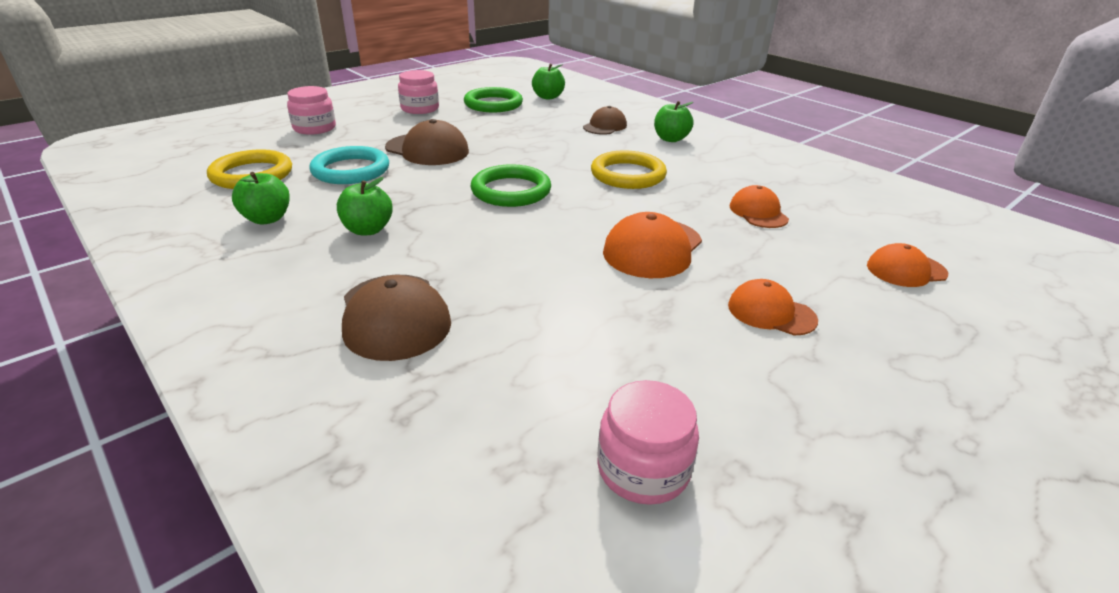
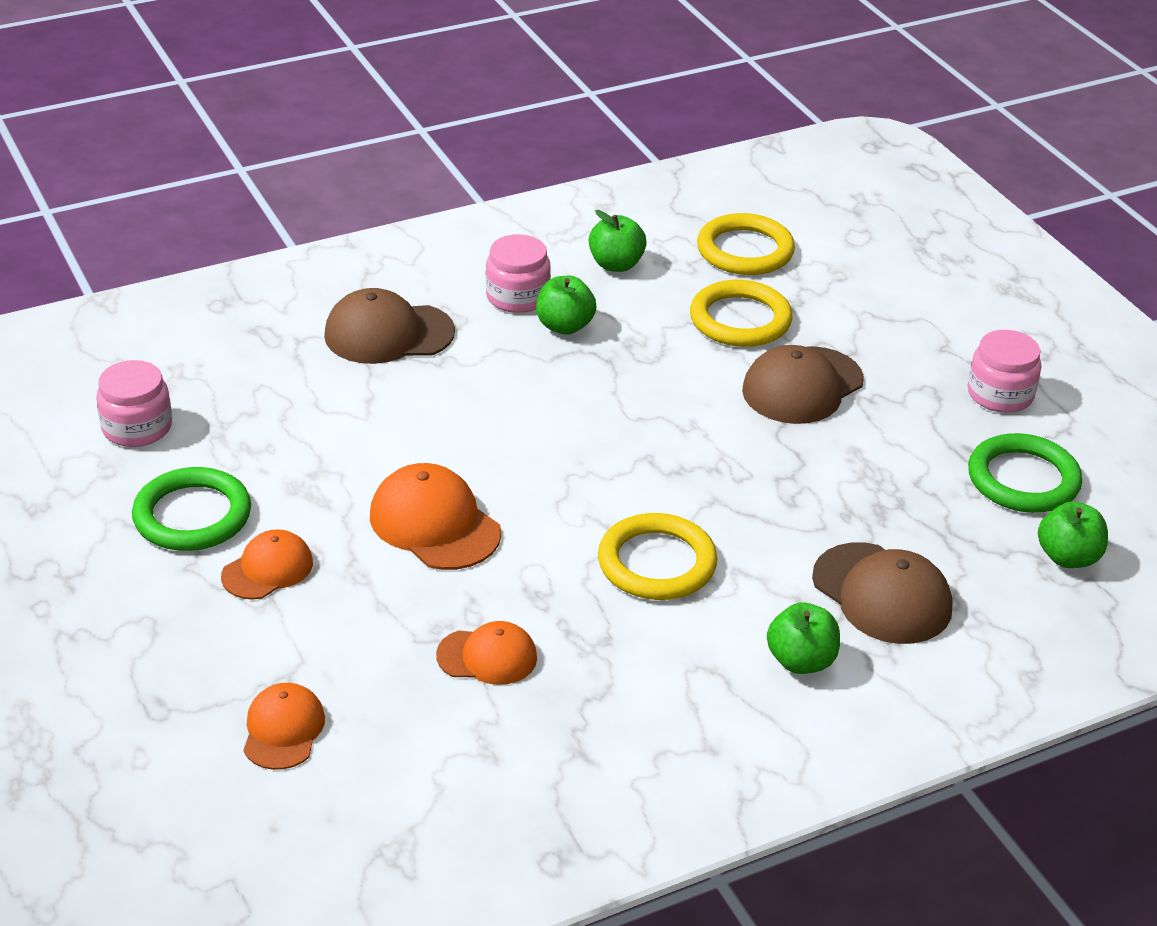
camera: 105 degrees right, 5 degrees up
pink jar [287,86,336,135] -> pink jar moved to [486,234,551,313]
turquoise ring [309,146,389,184] -> yellow ring [690,280,793,347]
green ring [471,164,551,207] -> green ring moved to [132,467,251,551]
brown cap [583,106,627,135] -> brown cap [812,542,952,644], size x1.56

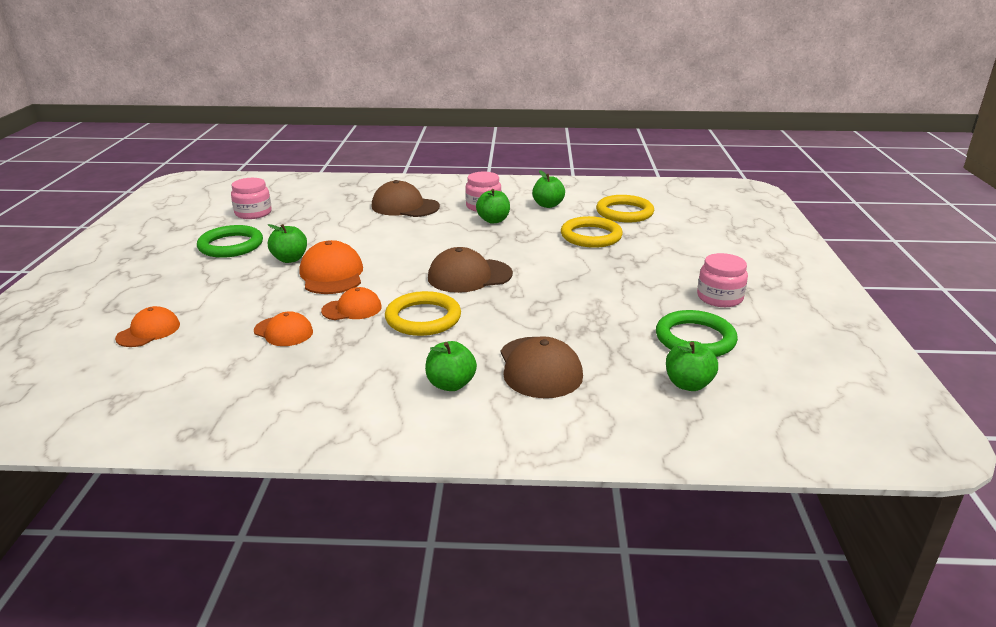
camera: 30 degrees right, 10 degrees down
orange cap [221,529,313,600] -> orange cap moved to [321,287,382,320]
brown cap [742,345,864,424] -> brown cap moved to [428,247,513,293]
none -> green apple [268,224,307,263]

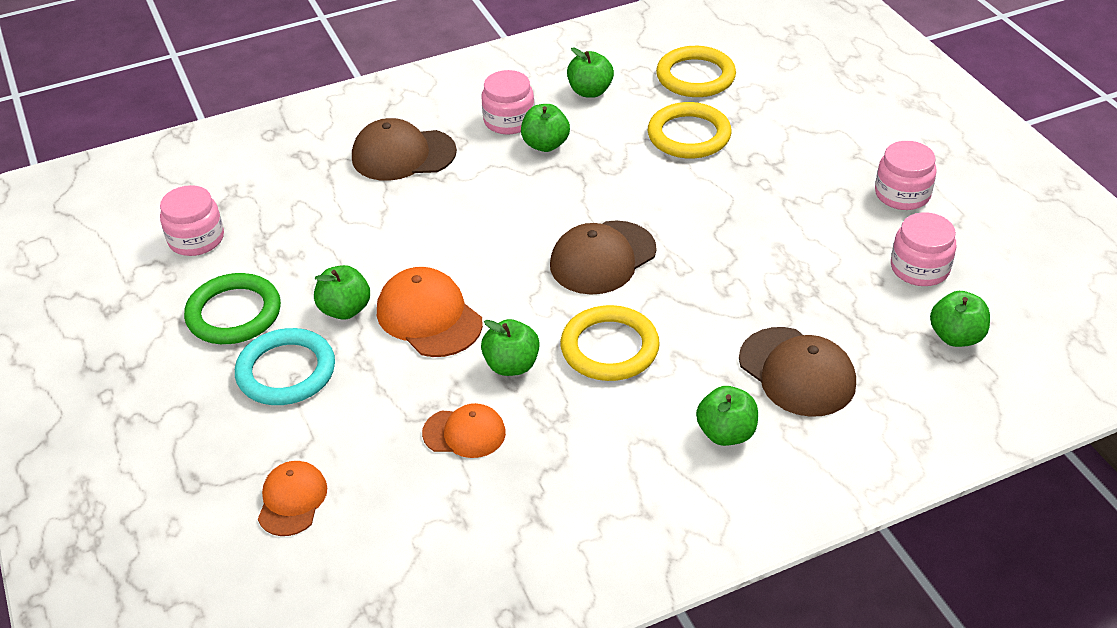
camera: 25 degrees left, 15 degrees up
orange cap [321,287,382,320] -> green apple [481,319,540,376]
green ring [656,310,738,357] -> pink jar [891,212,956,286]
none -> turquoise ring [235,328,335,405]

